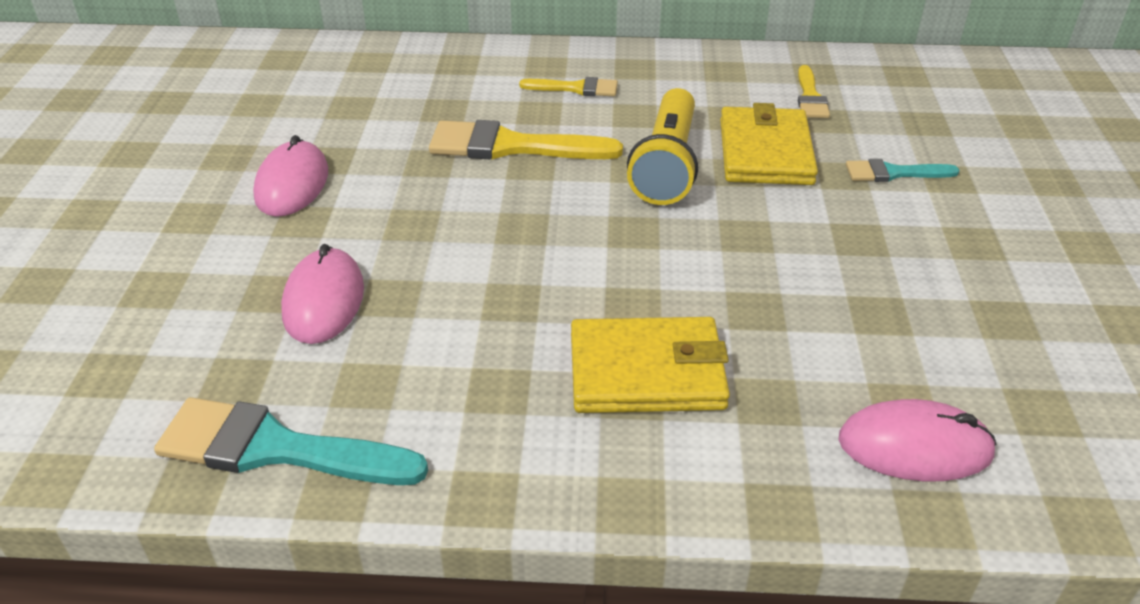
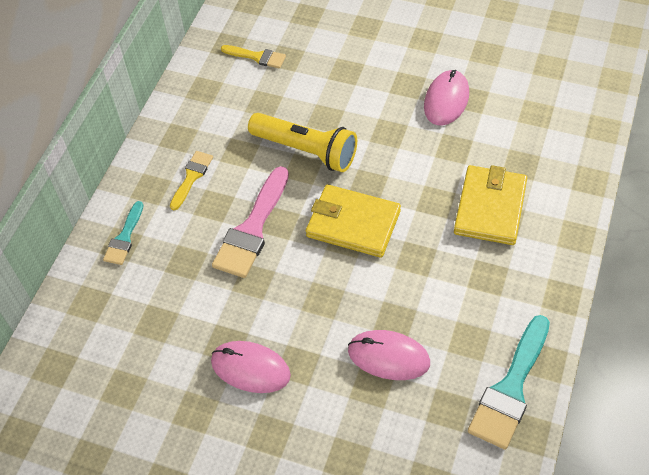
camera: 70 degrees left, 15 degrees up
yellow brush [429,120,623,160] -> pink brush [212,166,289,278]
yellow wallet [720,103,818,185] -> yellow wallet moved to [306,184,401,258]
pink mouse [838,399,997,481] -> pink mouse moved to [424,70,469,126]
turquoise brush [846,159,960,182] -> turquoise brush moved to [103,201,143,265]

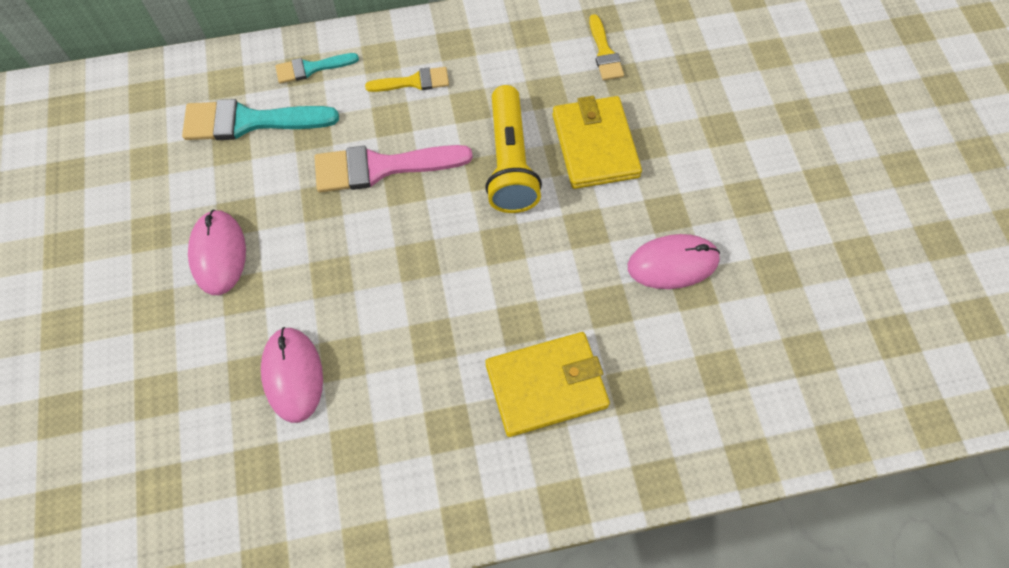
camera: 55 degrees right, 10 degrees up
yellow wallet [306,184,401,258] -> yellow wallet moved to [553,96,642,189]
turquoise brush [468,315,550,450] -> turquoise brush moved to [182,99,339,140]

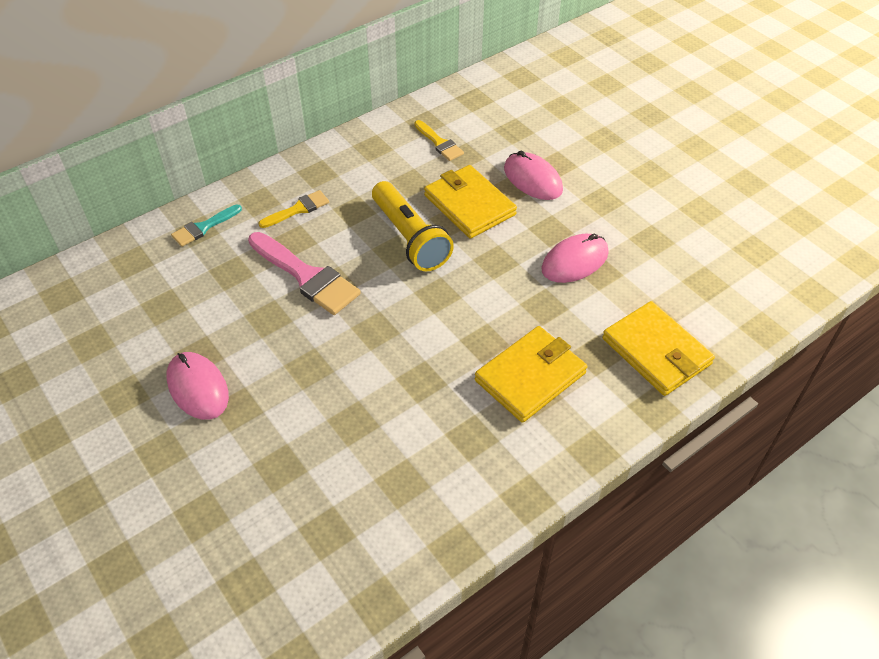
camera: 25 degrees left, 15 degrees down
turquoise brush [182,99,339,140] -> none
pink mouse [261,327,323,423] -> pink mouse moved to [504,151,563,200]
pink brush [315,145,473,192] -> pink brush turned 105 degrees counterclockwise [248,232,361,315]
none -> yellow wallet [602,301,715,396]

